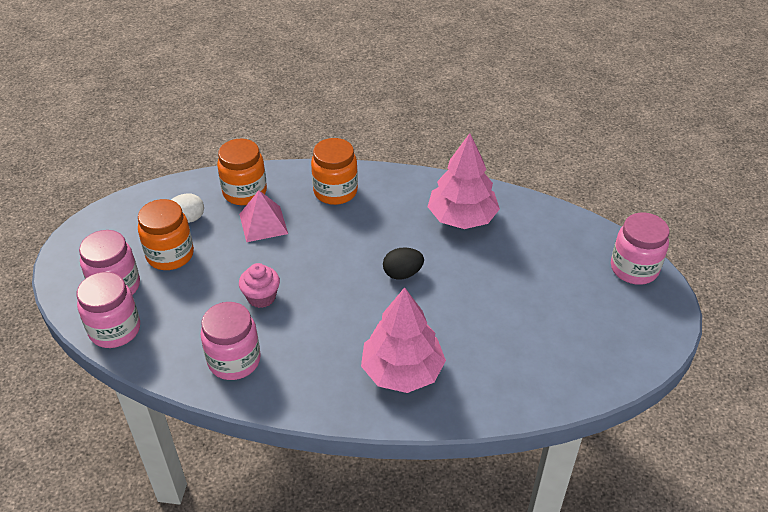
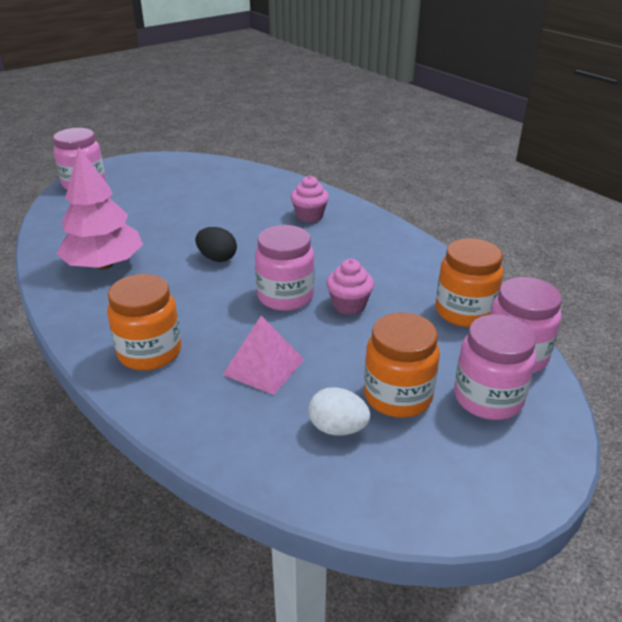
camera: 135 degrees left, 10 degrees down
pink jar [201,302,261,380] -> pink jar moved to [255,225,315,311]
orange jar [217,139,267,205] -> orange jar moved to [436,238,503,327]
pink tree [361,287,446,393] -> pink cupcake [291,176,329,223]

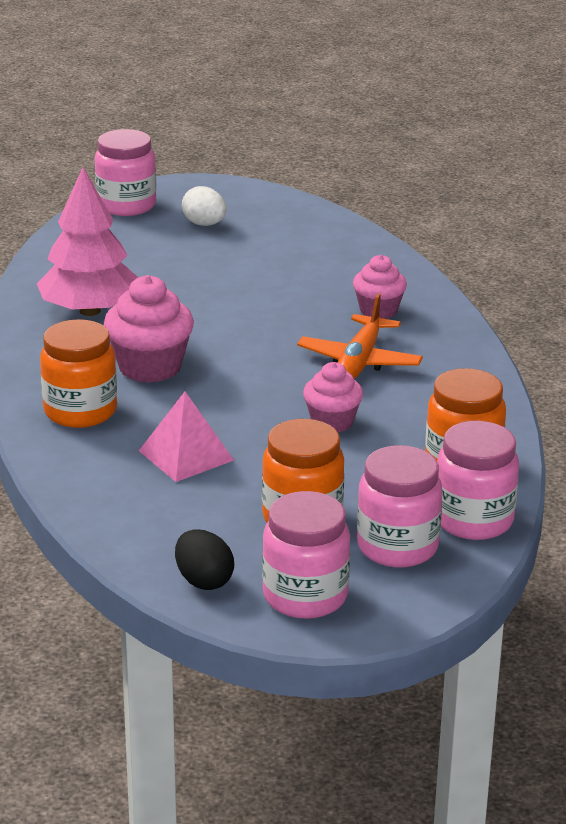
camera: 25 degrees right, 5 degrees down
black egg [195,227,237,262] -> black egg moved to [175,529,234,590]
pink jar [255,225,315,311] -> pink jar moved to [262,491,350,619]
white egg [308,387,371,436] -> white egg moved to [182,186,226,226]
none -> pink cupcake [104,275,194,383]
none -> orange plane [297,293,423,379]

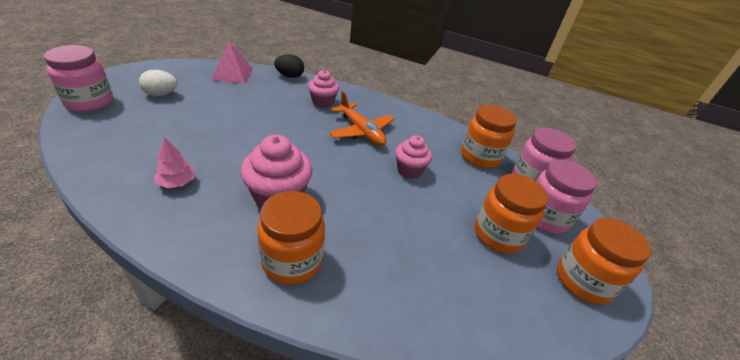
camera: 60 degrees left, 10 degrees up
pink tree [37,167,139,316] -> pink tree [154,137,196,188], size x0.46
pink pyramid [139,392,234,482] -> pink pyramid moved to [212,40,253,84]
black egg [175,529,234,590] -> black egg moved to [274,54,304,78]
pink jar [262,491,350,619] -> orange jar [557,218,651,304]

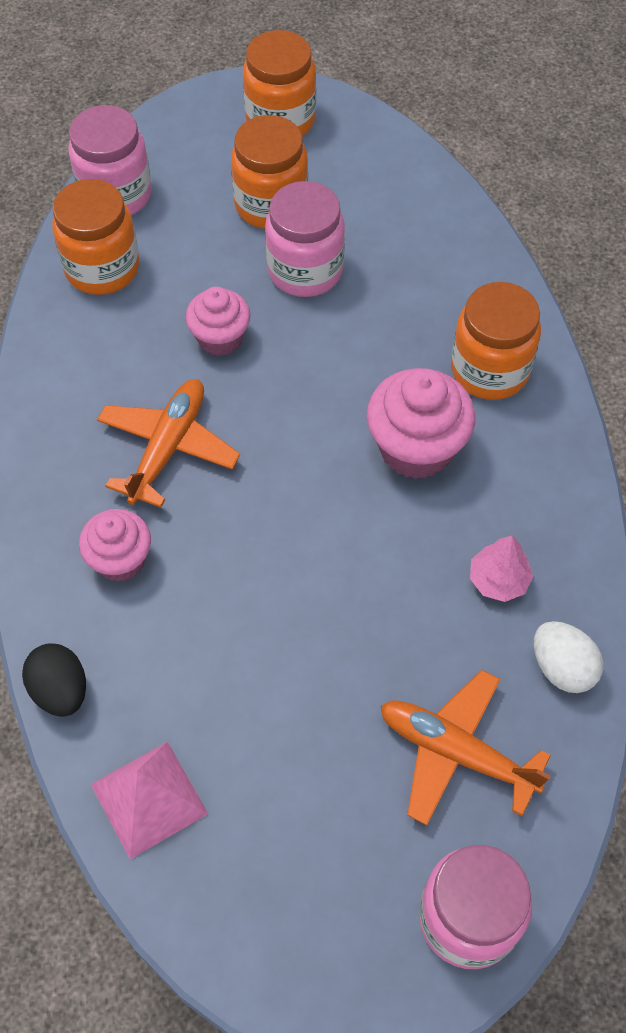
camera: 115 degrees left, 20 degrees up
white egg [139,70,177,96] -> white egg moved to [534,621,603,693]
pink jar [536,160,597,234] -> pink jar moved to [265,181,345,297]
none -> orange plane [381,670,551,826]

